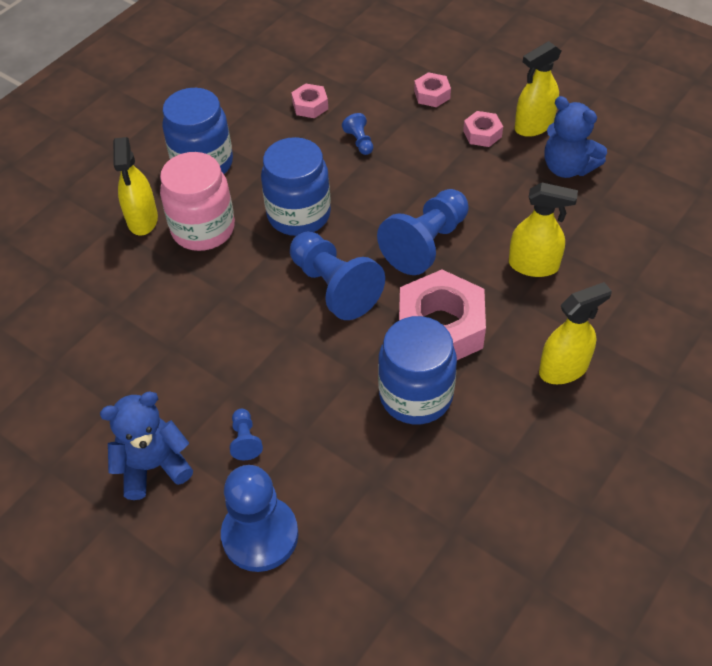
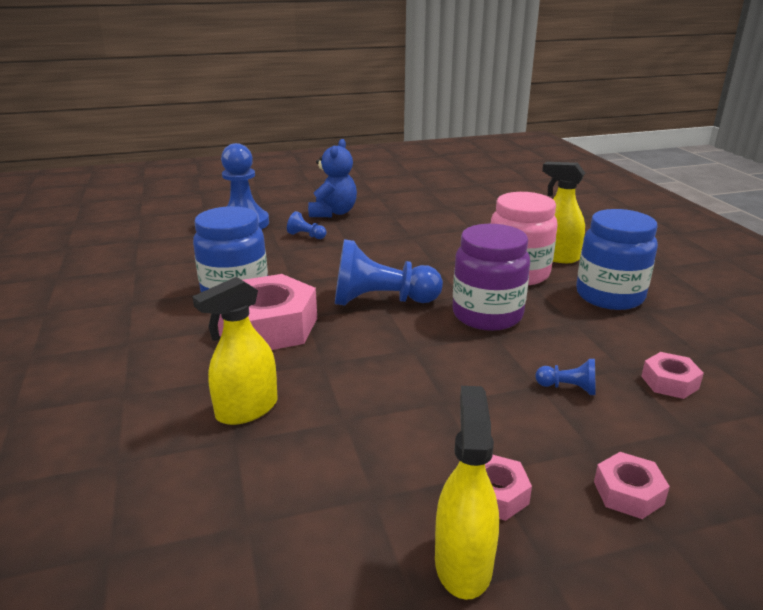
camera: 125 degrees right, 25 degrees down
blue jar [261,137,331,236] -> purple jar [452,224,530,331]
blue pawn [377,189,469,275] -> none
yellow spray bottle [539,282,612,384] -> none
blue teddy bear [544,96,607,178] -> none

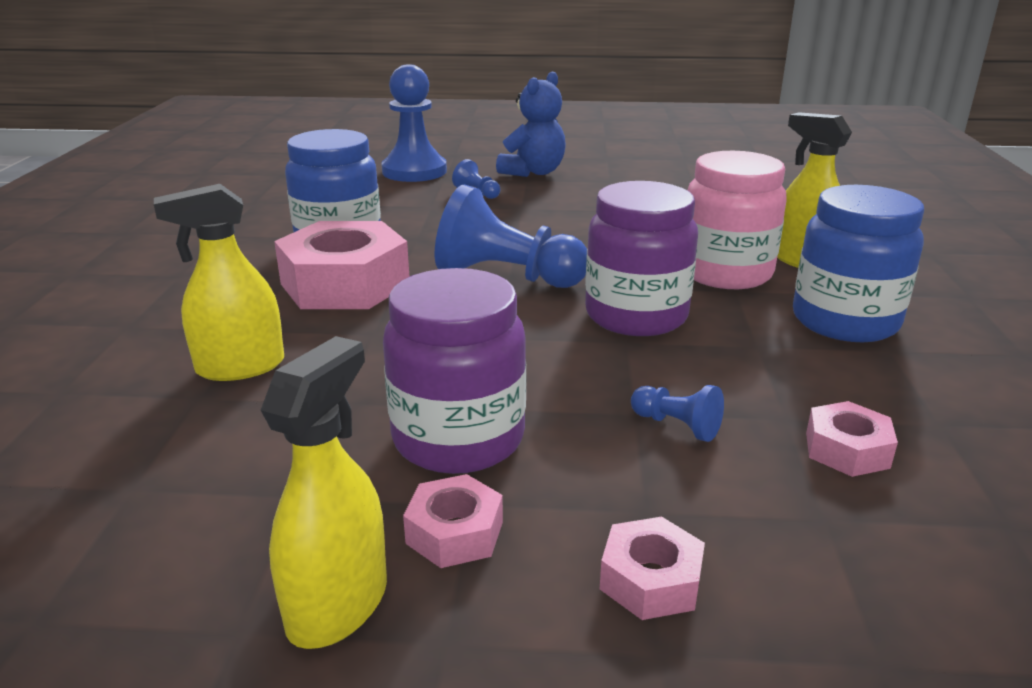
camera: 20 degrees right, 0 degrees up
none -> purple jar [383,268,526,474]

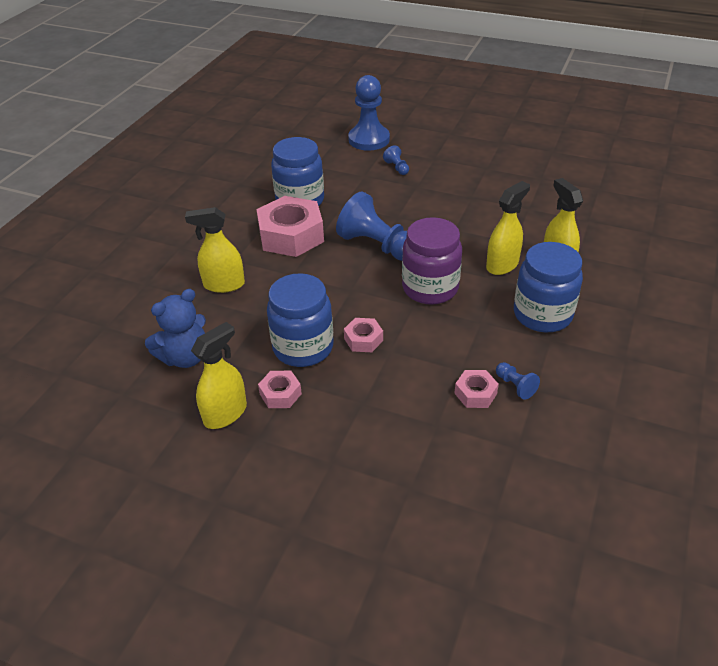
camera: 20 degrees right, 15 degrees up
purple jar [383,268,526,474] -> blue jar [267,273,334,367]
blue teddy bear [496,71,566,177] -> blue teddy bear moved to [145,289,206,368]
pink nut [600,517,705,620] -> pink nut moved to [344,318,383,352]
blue pawn [631,385,724,442] -> blue pawn moved to [496,362,540,400]
pink jar [687,151,787,289] -> yellow spray bottle [486,181,530,275]

